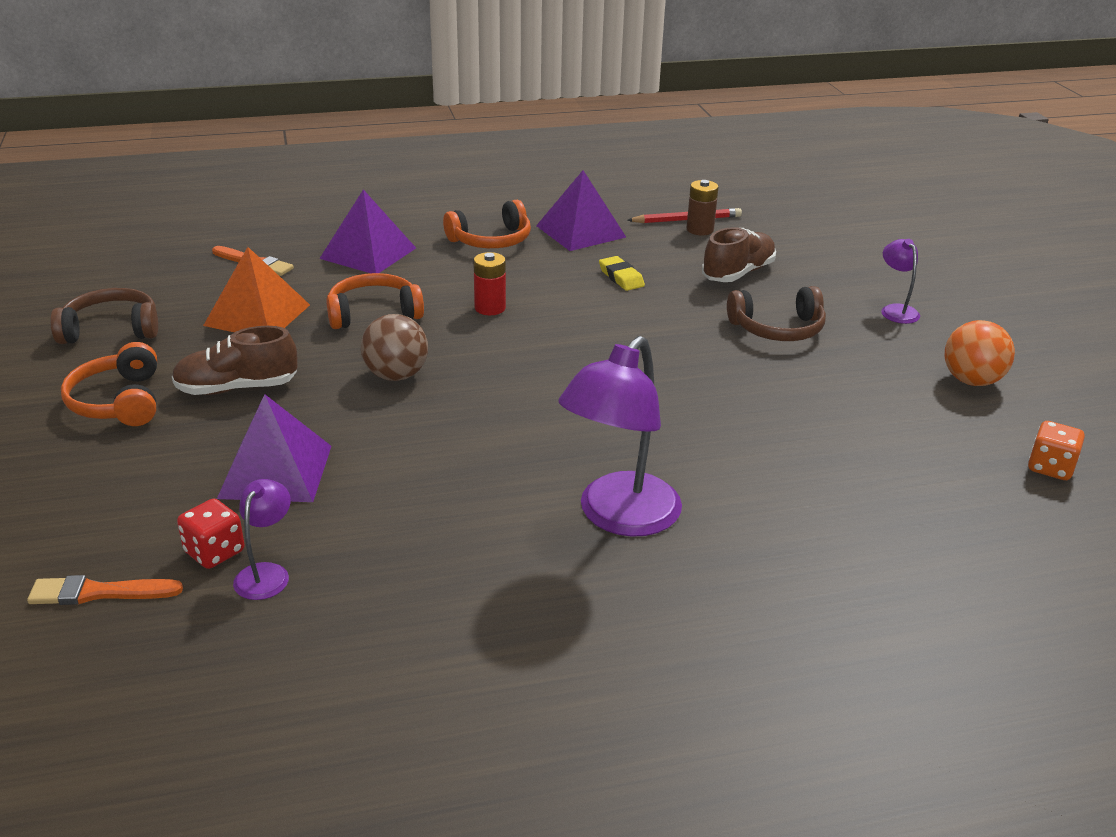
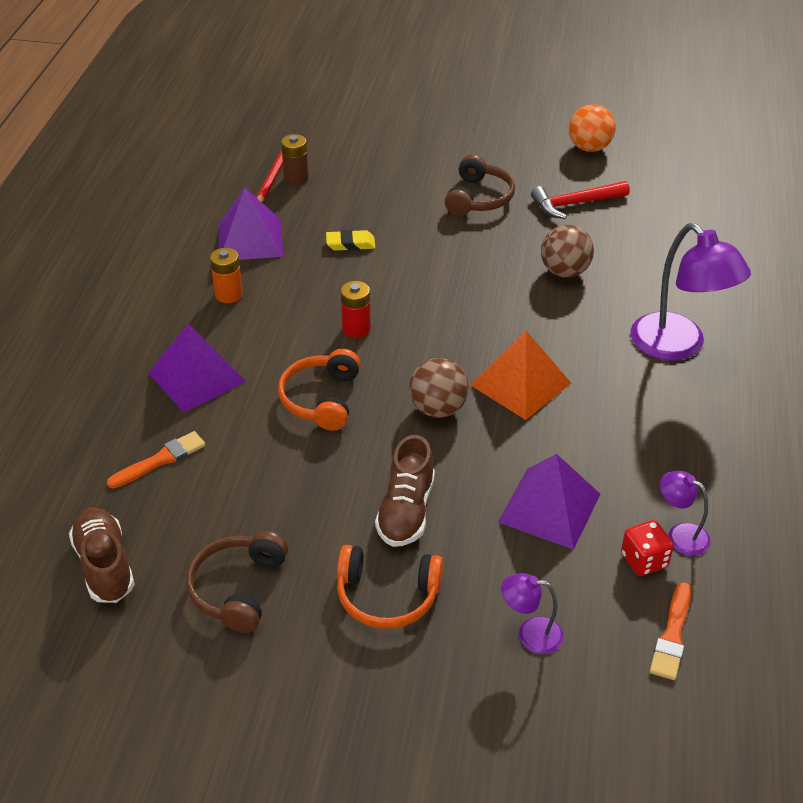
camera: 65 degrees left, 10 degrees up
orange pyramid [203,247,310,332] -> orange pyramid moved to [470,330,571,420]
orange headphones [443,200,531,248] -> orange battery [210,248,243,303]
brown shoe [702,227,776,282] -> brown shoe moved to [69,507,134,603]
purple lamp [881,239,920,324] -> purple lamp moved to [501,573,564,654]
orange dice [1028,421,1085,480] -> none
none -> red hammer [531,181,630,219]
none -> brown ball [541,225,594,278]

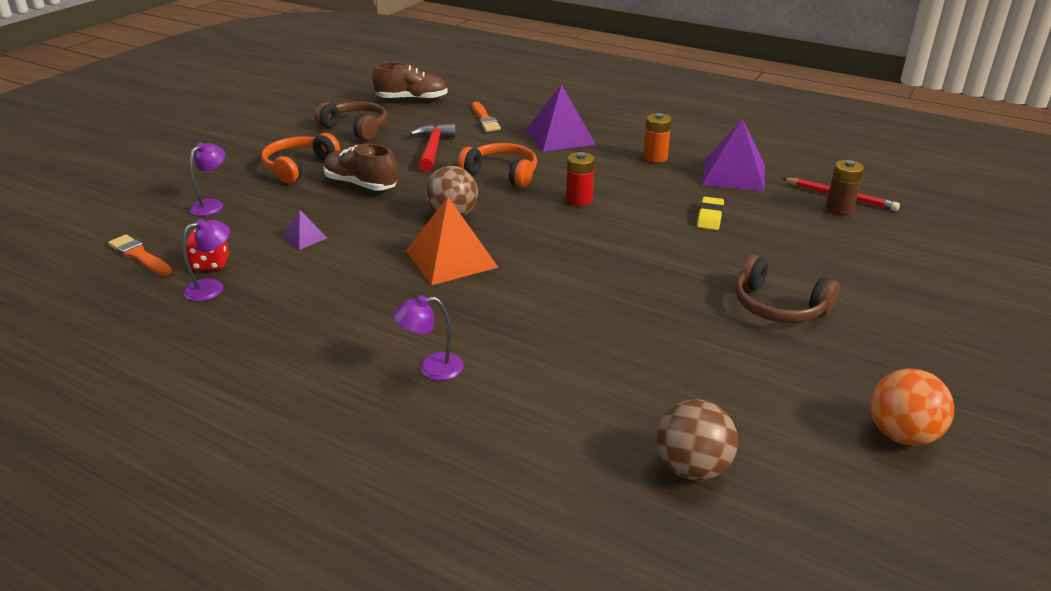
camera: 110 degrees right, 10 degrees down
purple pyramid [498,454,600,550] -> purple pyramid [282,210,327,250], size x0.48
red hammer [531,181,630,219] -> red hammer moved to [410,124,456,172]
brown ball [541,225,594,278] -> brown ball moved to [656,399,738,481]
purple lamp [630,223,751,361] -> purple lamp [393,295,464,380], size x0.49

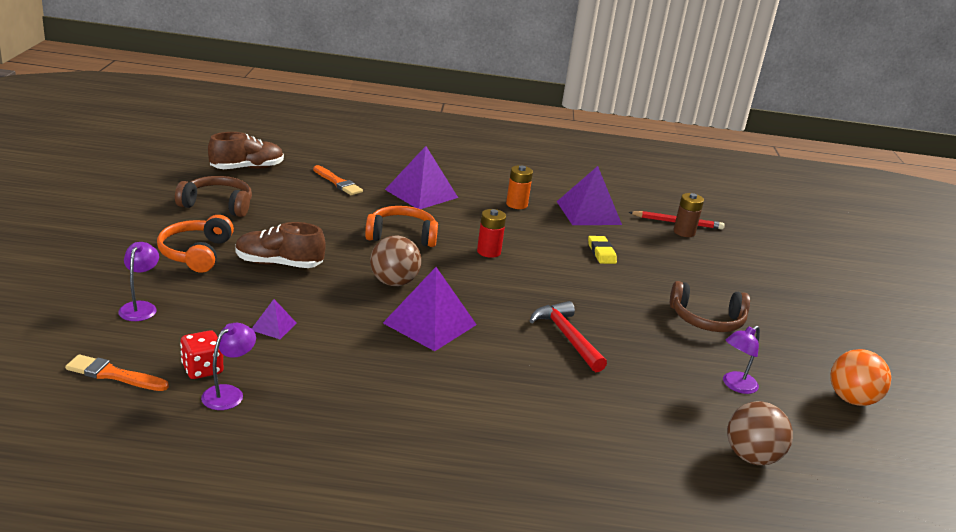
camera: 30 degrees left, 5 degrees down
purple lamp [393,295,464,380] -> purple lamp moved to [723,326,760,394]
orange pyramid [406,197,499,285] -> purple pyramid [383,267,477,351]
red hammer [410,124,456,172] -> red hammer moved to [530,301,607,372]

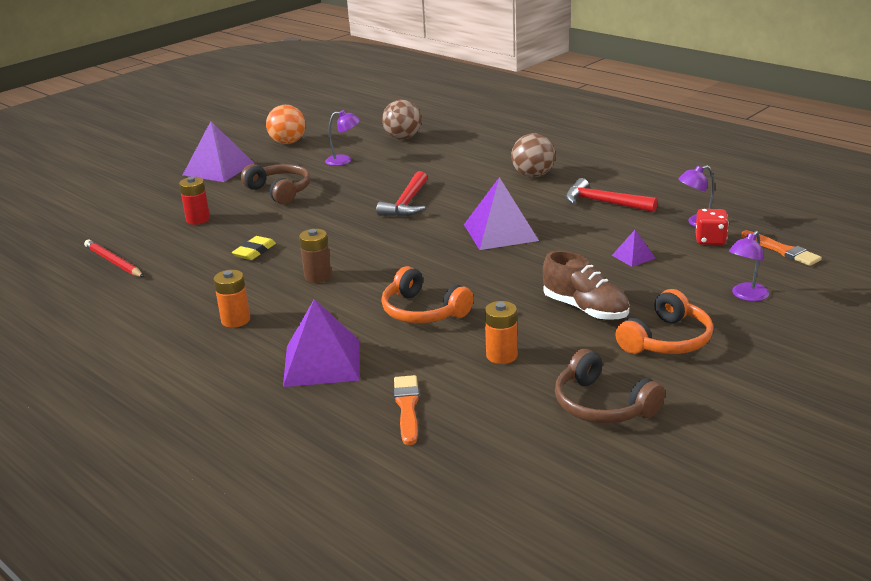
camera: 135 degrees left, 0 degrees up
brown shoe [208,132,284,169] -> none
brown ball [370,236,421,286] -> brown ball moved to [511,133,555,177]
red battery [477,209,506,258] -> red battery moved to [179,177,210,225]
purple pyramid [556,166,622,225] -> purple pyramid moved to [183,121,254,182]
brown battery [673,193,704,237] -> brown battery moved to [299,229,332,283]
none -> orange battery [485,301,518,364]
none -> red hammer [566,178,658,212]

